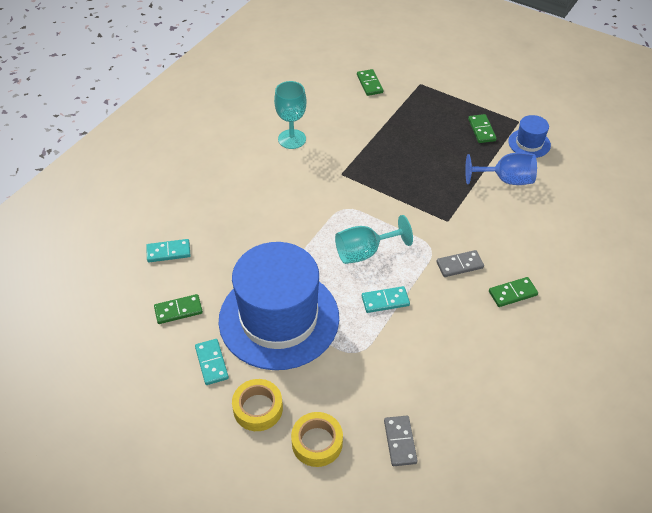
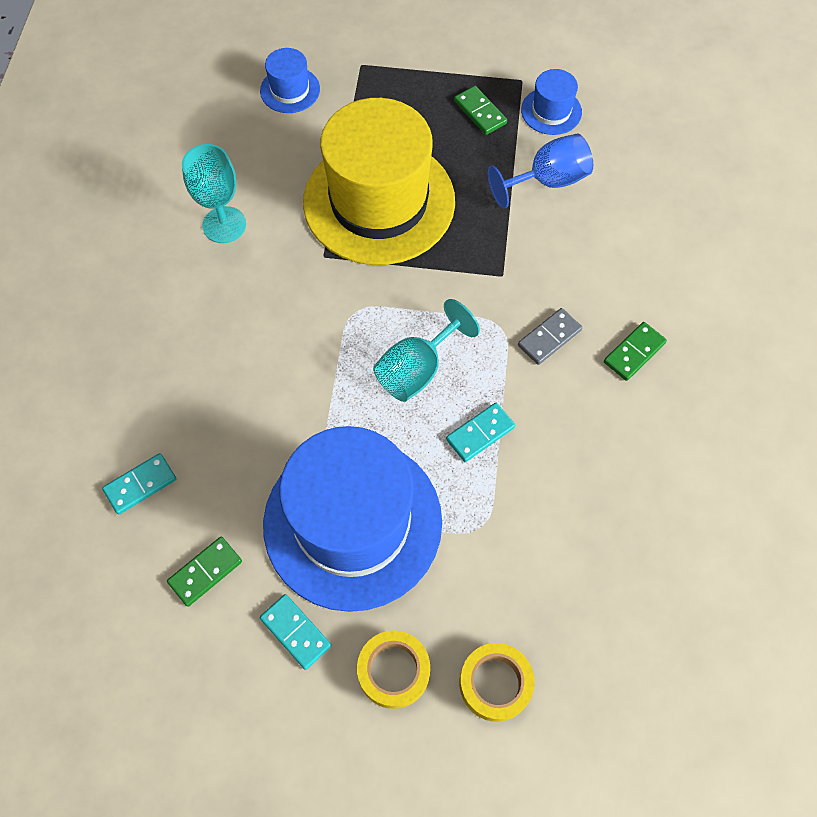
camera: 25 degrees left, 15 degrees up
green domino [357,69,383,96] -> blue hat [260,48,320,113]
grey domino [384,416,418,466] -> none
none -> yellow hat [303,98,455,265]

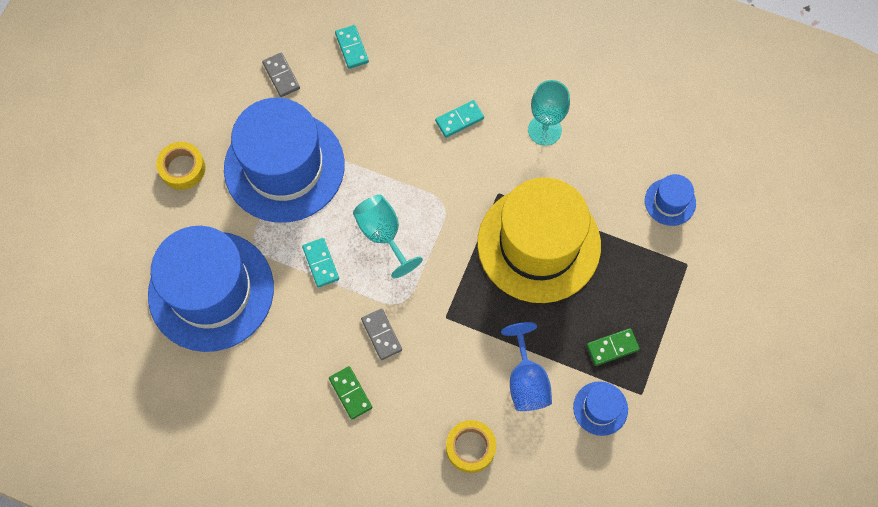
camera: 105 degrees right, 5 degrees up
green domino [167,537,242,607] -> grey domino [262,53,300,97]
turquoise domino [260,594,331,670] -> turquoise domino moved to [435,100,484,138]
yellow tape [459,643,535,722] -> yellow tape moved to [446,420,496,473]
none -> blue hat [148,226,274,352]

